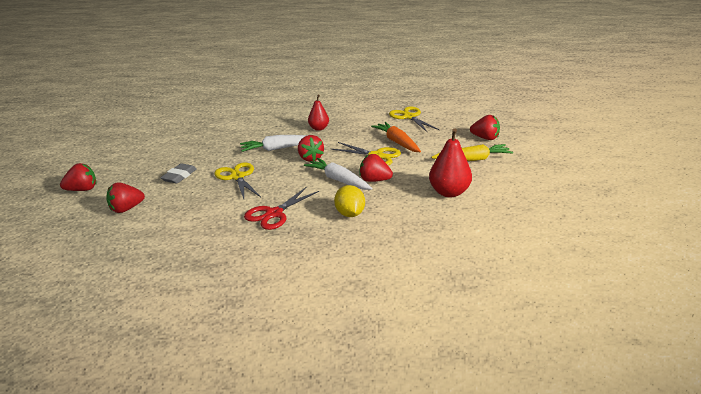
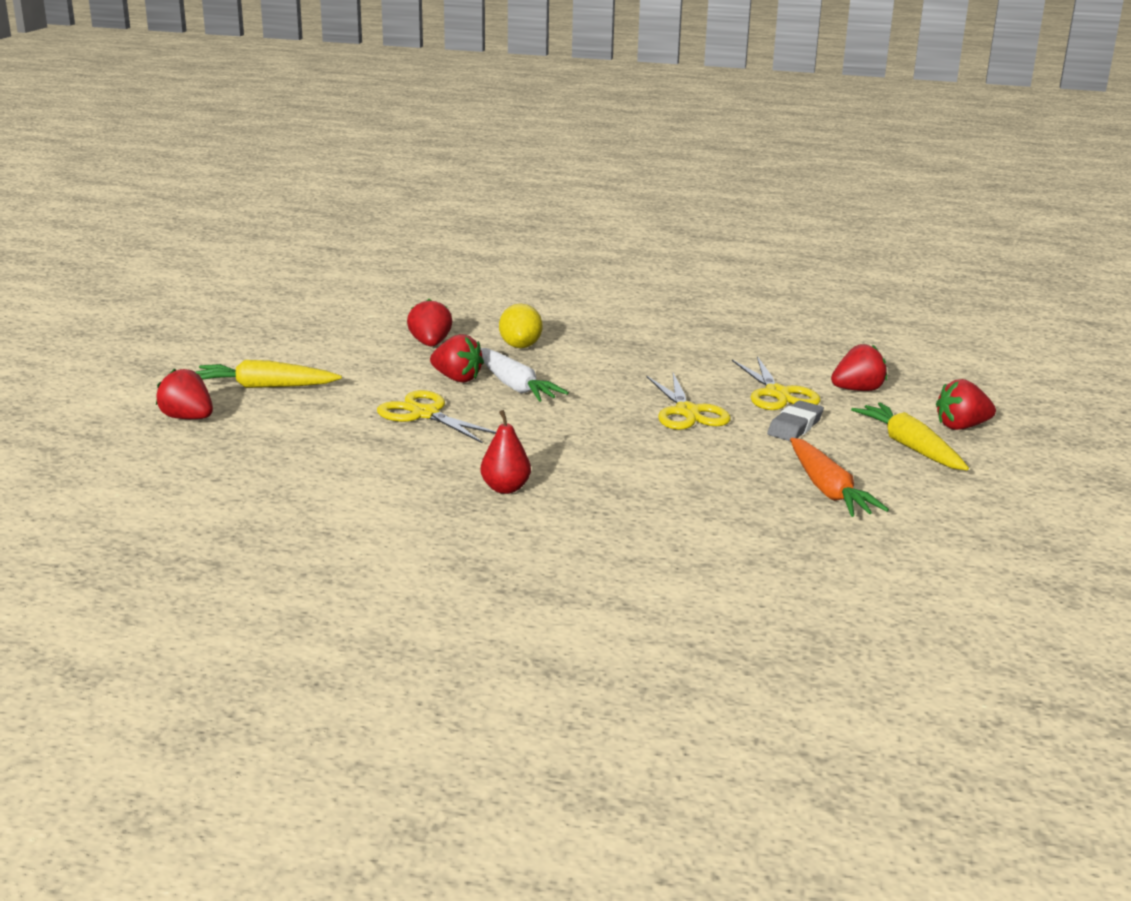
camera: 170 degrees left, 5 degrees down
white carrot [240,135,308,152] -> none
red scissors [244,187,319,230] -> none
red strawberry [298,135,324,162] -> red strawberry moved to [407,299,452,346]
orange carrot [371,122,421,152] -> orange carrot moved to [790,438,889,517]
yellow scissors [389,107,439,132] -> yellow scissors moved to [732,356,821,410]
red pear [429,128,472,197] -> none
none -> yellow carrot [851,402,969,470]

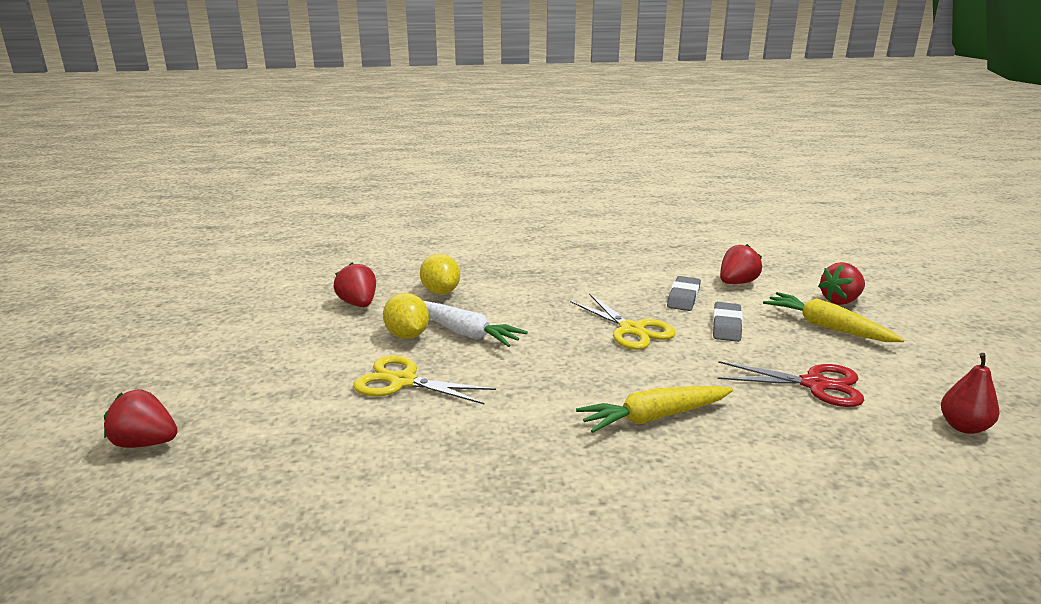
camera: 20 degrees left, 0 degrees up
yellow carrot [196,360,342,388] -> yellow carrot moved to [576,386,733,433]
red strawberry [430,334,484,382] -> yellow lemon [383,293,429,339]
red pear [480,410,531,494] -> red pear moved to [941,353,999,434]
yellow scissors [732,356,821,410] -> grey eraser [667,276,701,311]
orange carrot [790,438,889,517] -> red scissors [718,361,865,407]

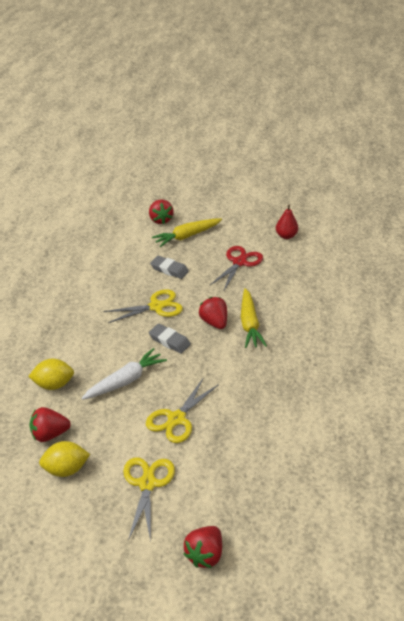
camera: 75 degrees left, 15 degrees up
yellow lemon [383,293,429,339] -> yellow lemon moved to [39,441,90,477]
grey eraser [667,276,701,311] -> grey eraser moved to [149,324,191,354]
red strawberry [720,244,762,284] -> red strawberry moved to [199,297,227,329]
none -> yellow scissors [123,457,175,541]

